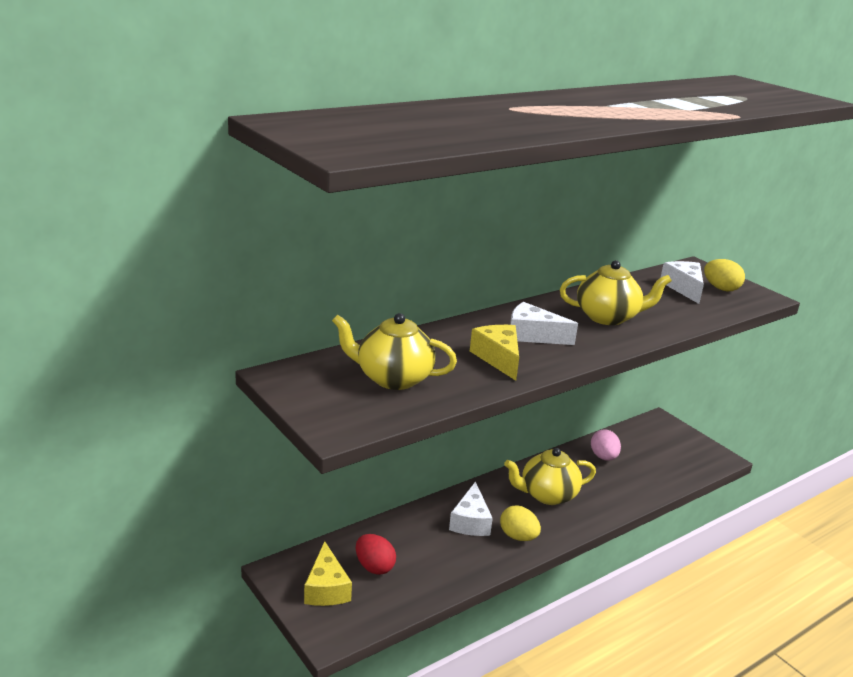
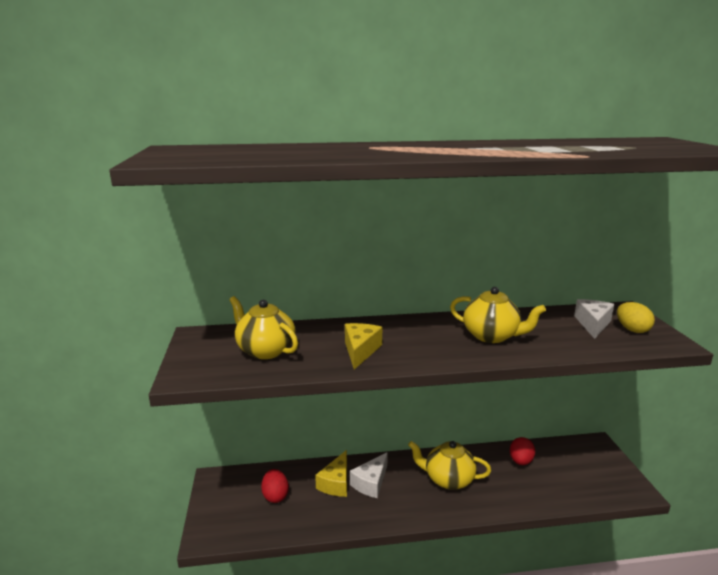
camera: 30 degrees right, 5 degrees down
yellow cheese [304,541,352,606] -> yellow cheese moved to [315,450,347,497]
yellow egg [500,505,541,541] -> none
white cheese [510,302,578,345] -> none
pink egg [591,429,621,461] -> red egg [510,437,535,465]

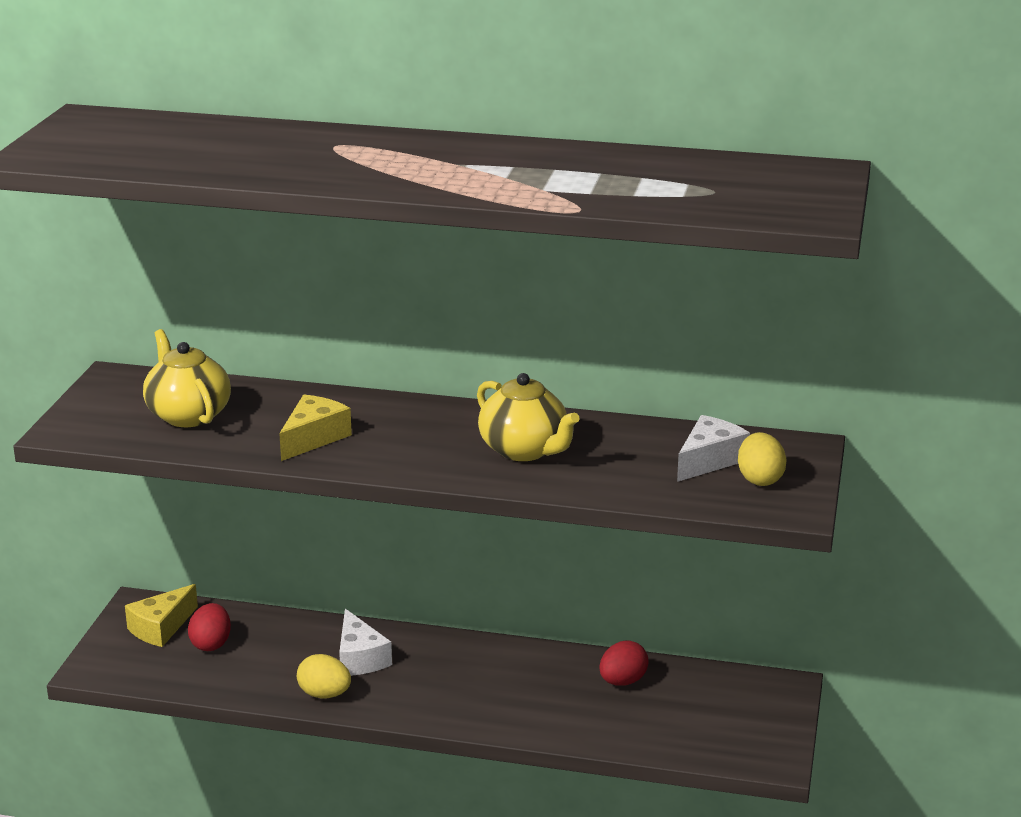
camera: 20 degrees right, 5 degrees up
yellow cheese [315,450,347,497] -> yellow cheese moved to [125,584,198,647]
white cheese [350,452,388,498] -> white cheese turned 75 degrees counterclockwise [339,609,392,676]
yellow teapot [408,441,491,490] -> none
none -> yellow egg [297,654,351,698]

